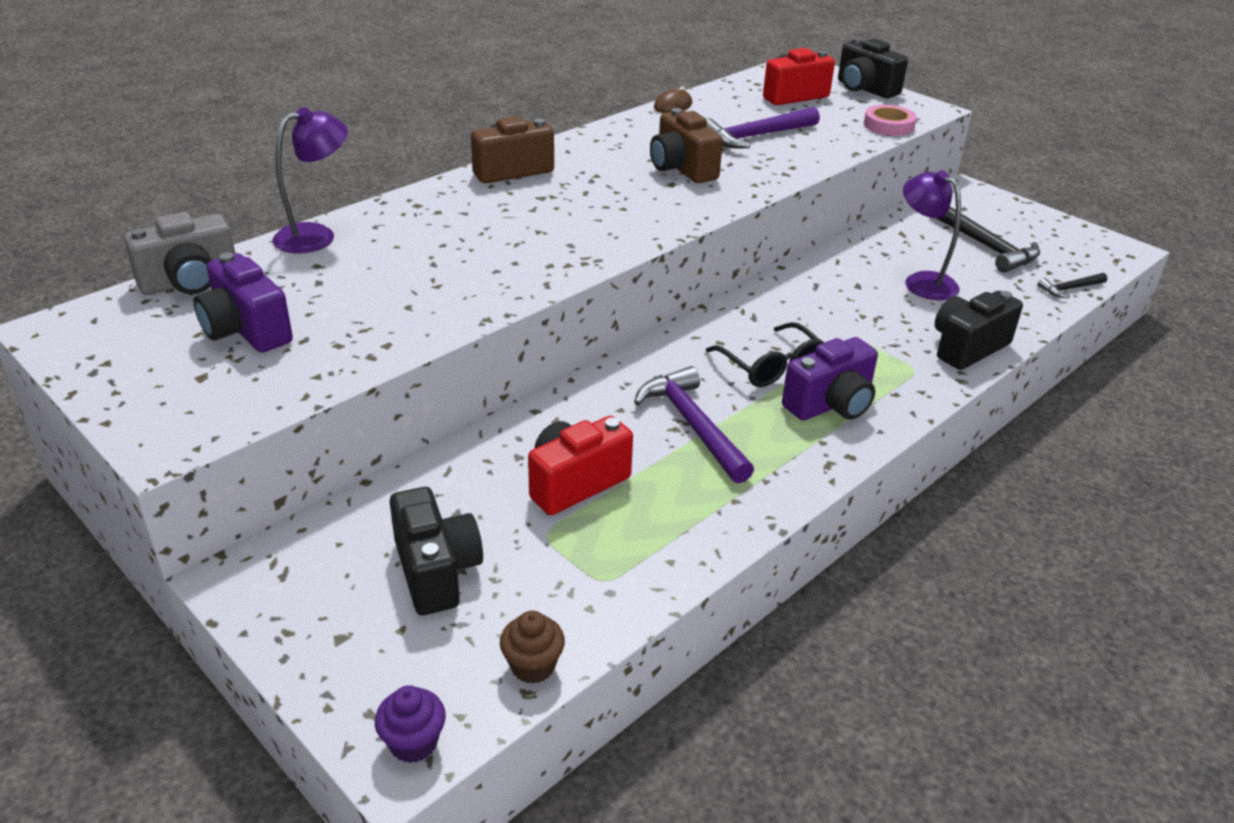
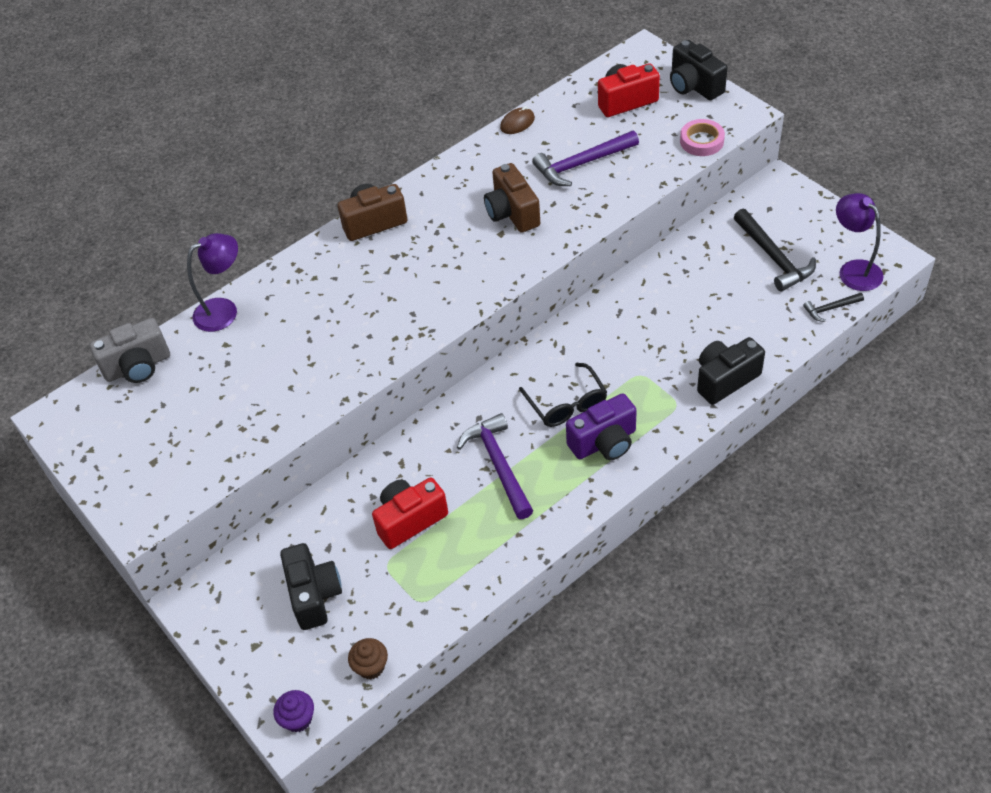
camera: 10 degrees right, 15 degrees up
purple camera [194,253,293,353] -> none
purple lamp [903,170,961,300] -> purple lamp moved to [836,193,884,291]

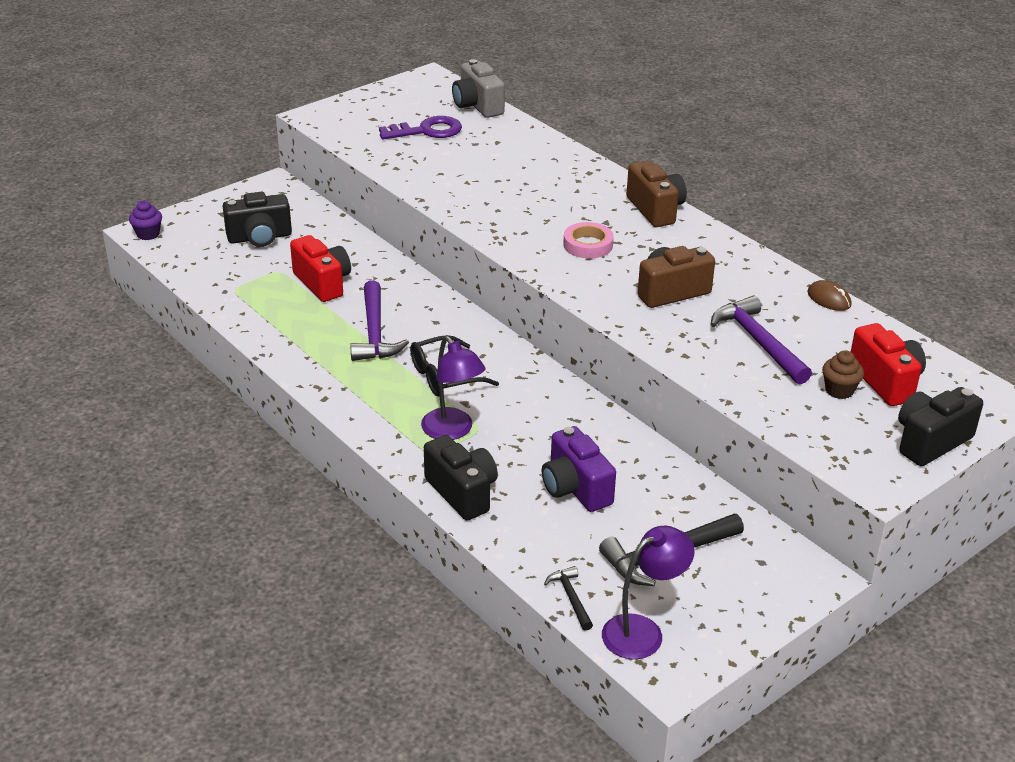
camera: 85 degrees right, 15 degrees down
purple lamp [187,233,238,332] -> purple lamp moved to [421,336,486,440]
brown cupcake [348,638,388,680] -> brown cupcake moved to [822,350,864,399]
purple hammer [457,413,533,519] -> purple hammer turned 105 degrees clockwise [350,280,409,361]
purple camera [566,393,637,460] -> purple camera moved to [542,426,616,512]
pink tape [680,119,725,156] -> pink tape moved to [563,222,614,259]
none -> purple key [379,116,462,139]

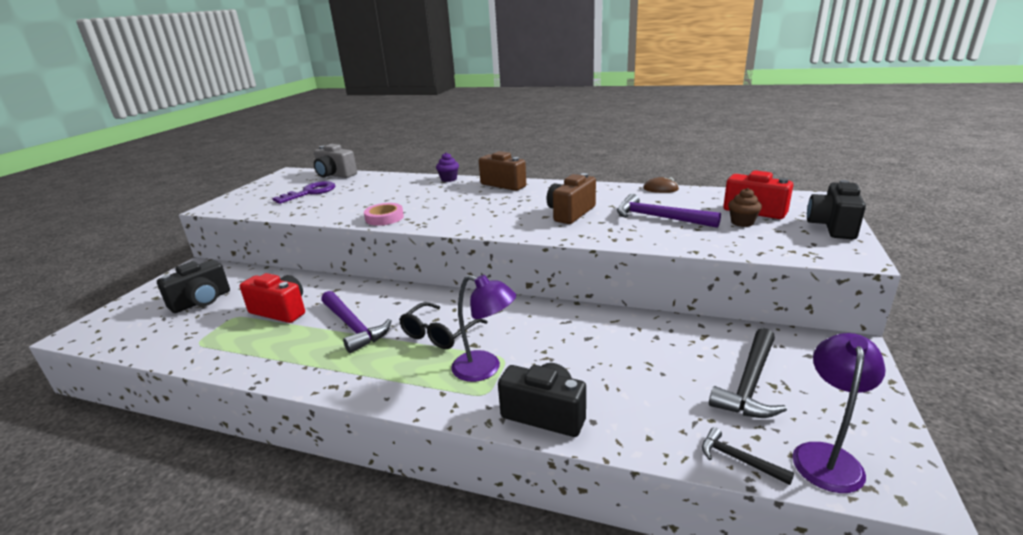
camera: 30 degrees left, 10 degrees down
purple cupcake [129,201,162,240] -> purple cupcake moved to [436,153,459,182]
purple camera [542,426,616,512] -> none
pink tape [563,222,614,259] -> pink tape moved to [364,203,404,226]

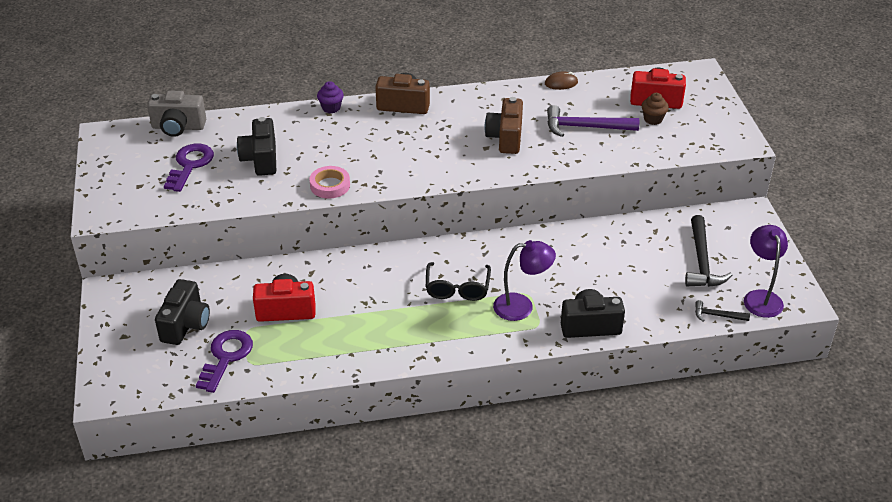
camera: 30 degrees left, 15 degrees up
purple hammer [321,291,391,353] -> none
black camera [807,180,866,239] -> black camera moved to [237,117,276,176]
none -> purple key [196,330,253,393]

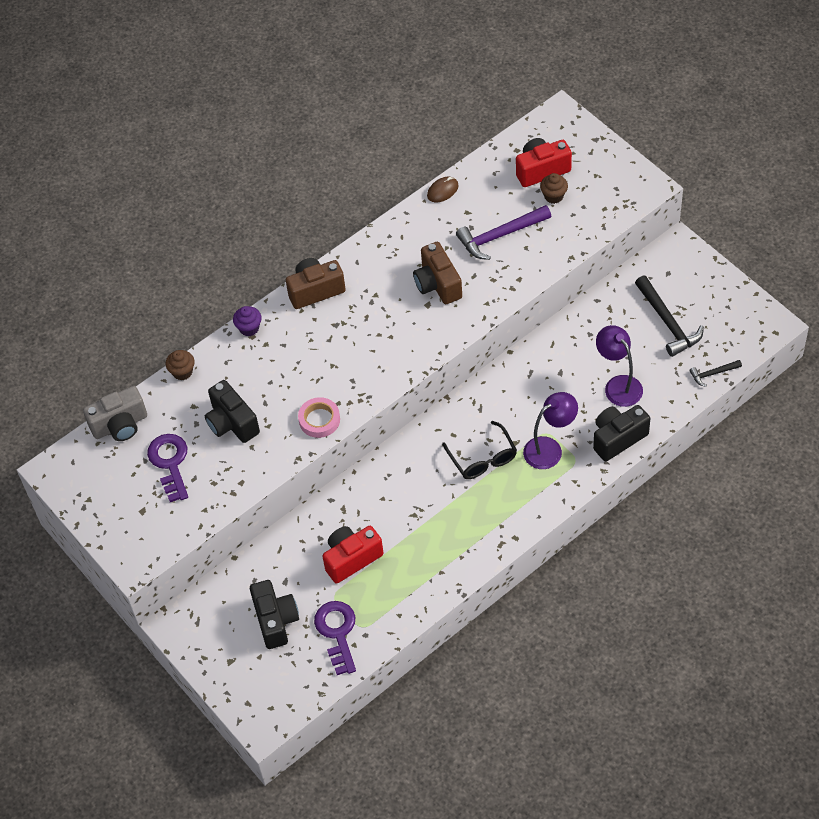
camera: 25 degrees left, 15 degrees up
purple lamp [744,225,788,318] -> purple lamp moved to [596,325,643,407]
none -> brown cupcake [166,350,195,380]

